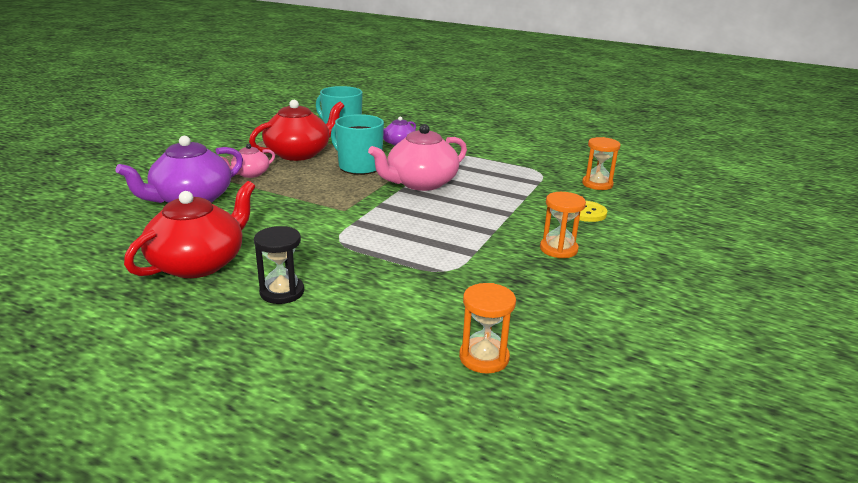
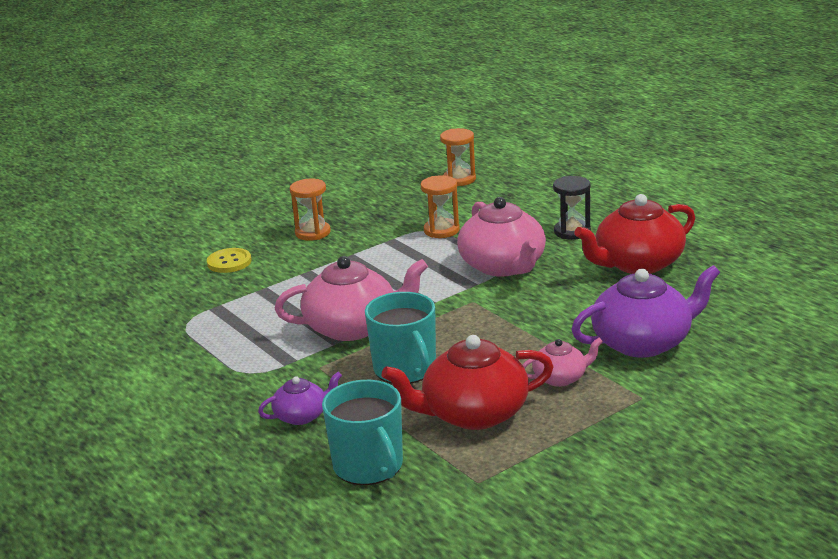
camera: 150 degrees left, 0 degrees up
orange hourglass [582,137,621,190] -> orange hourglass moved to [421,175,460,238]
none -> pink teapot [457,197,546,277]

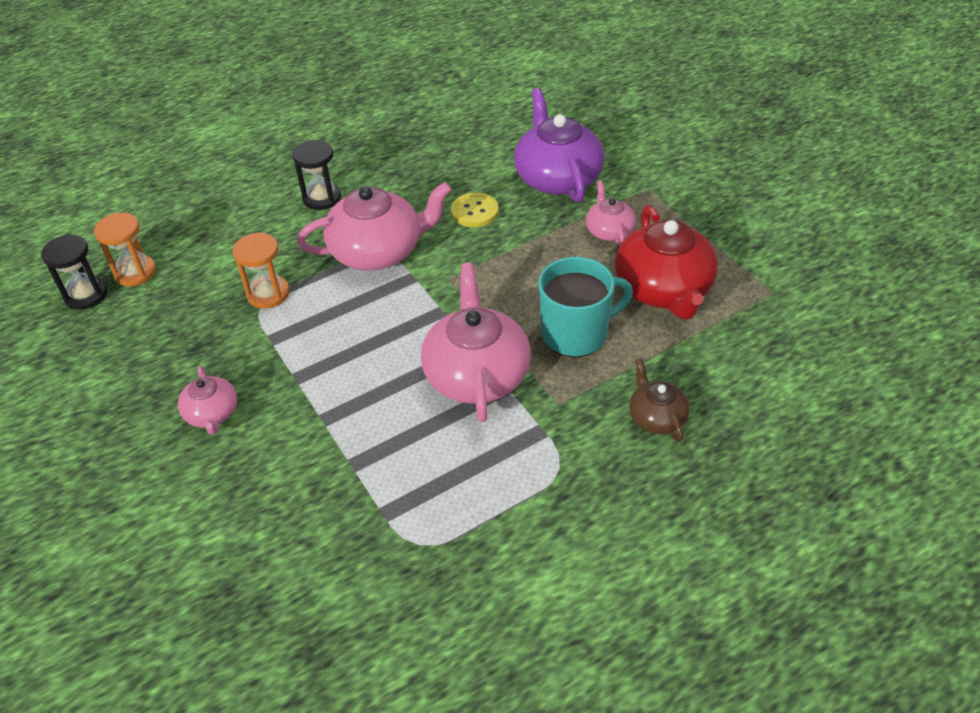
camera: 85 degrees left, 20 degrees up
yellow button [207,248,252,273] -> yellow button moved to [451,192,499,227]
purple teapot [258,372,342,425] -> brown teapot [629,358,690,442]
orange hourglass [290,178,331,241] -> pink teapot [178,366,237,435]
turquoise mug [322,380,403,485] -> none
red teapot [574,194,695,274] -> none
none -> black hourglass [41,235,107,310]

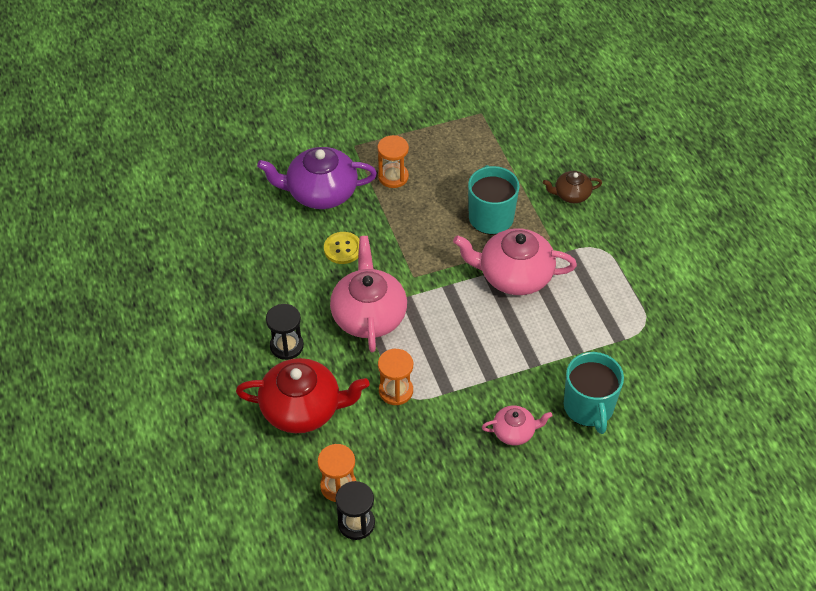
camera: 80 degrees left, 5 degrees up
pink teapot [586,180,636,246] -> orange hourglass [377,135,409,188]
red teapot [615,205,718,320] -> red teapot moved to [236,358,369,433]
none -> turquoise mug [564,352,624,434]

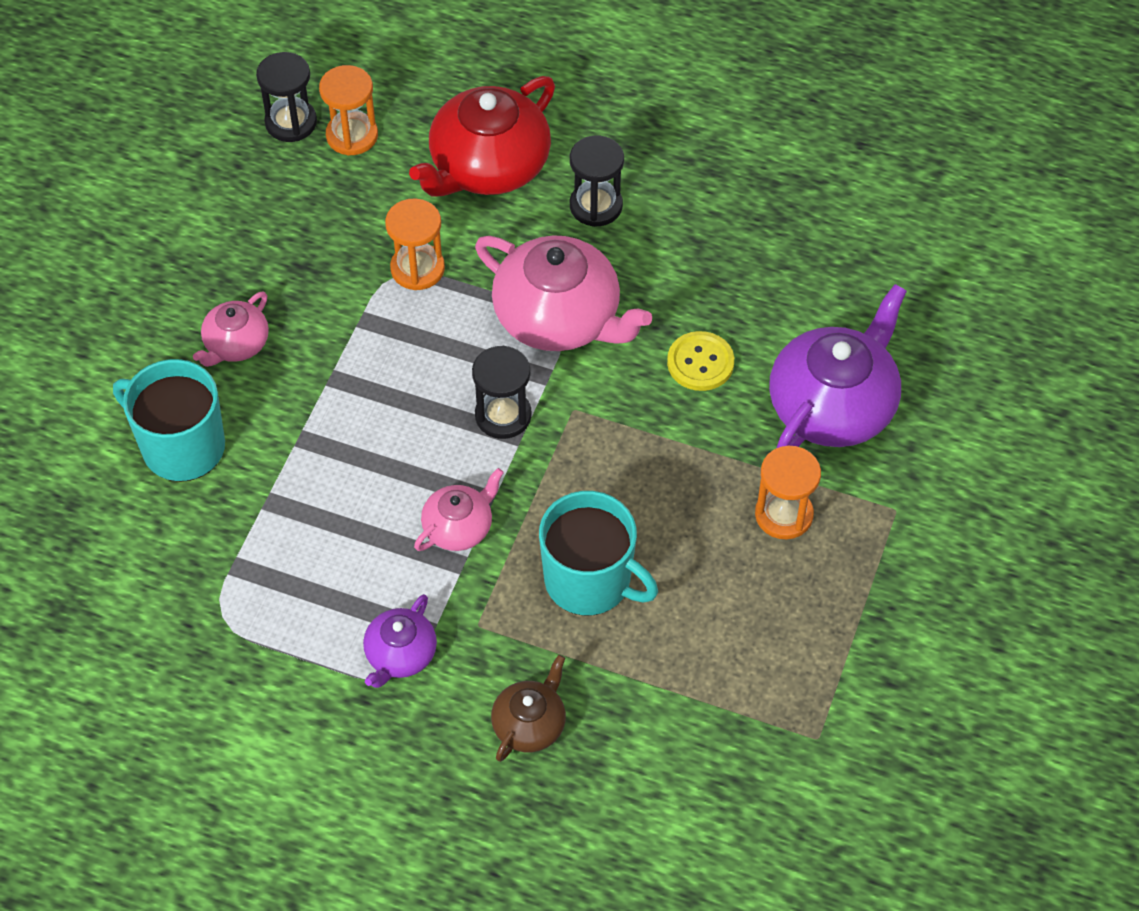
camera: 130 degrees right, 5 degrees up
pink teapot [453,228,577,295] -> pink teapot [414,468,504,551], size x0.52
none -> purple teapot [363,594,437,688]
none -> black hourglass [472,346,532,439]

